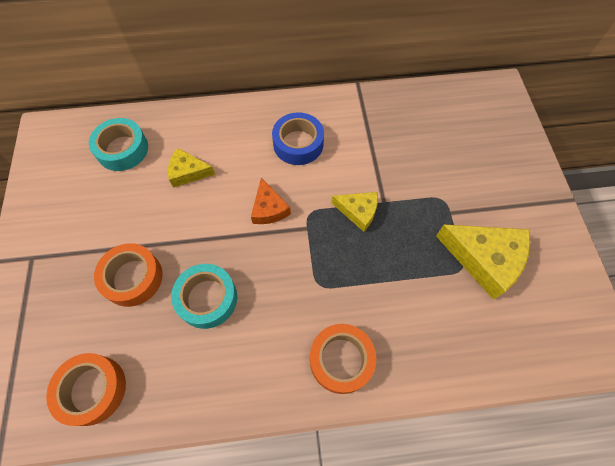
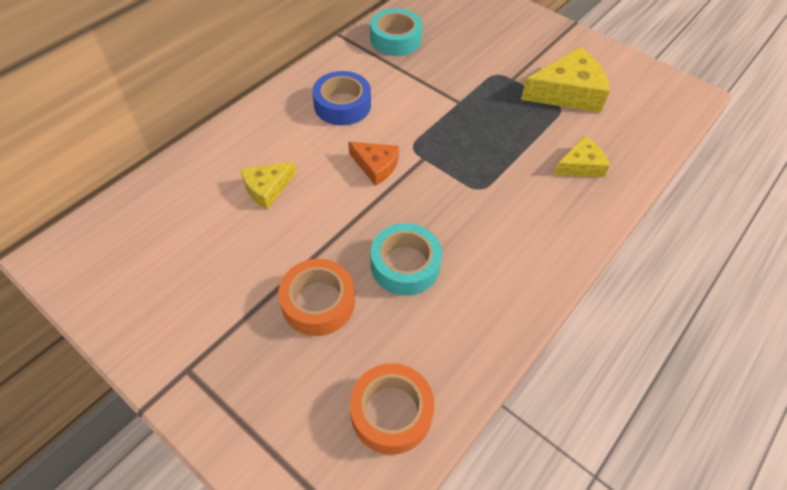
camera: 45 degrees left, 10 degrees down
turquoise tape [89,118,148,171] -> turquoise tape moved to [370,8,423,56]
orange tape [310,324,376,394] -> none
yellow cheese [331,192,378,232] -> yellow cheese moved to [554,136,610,177]

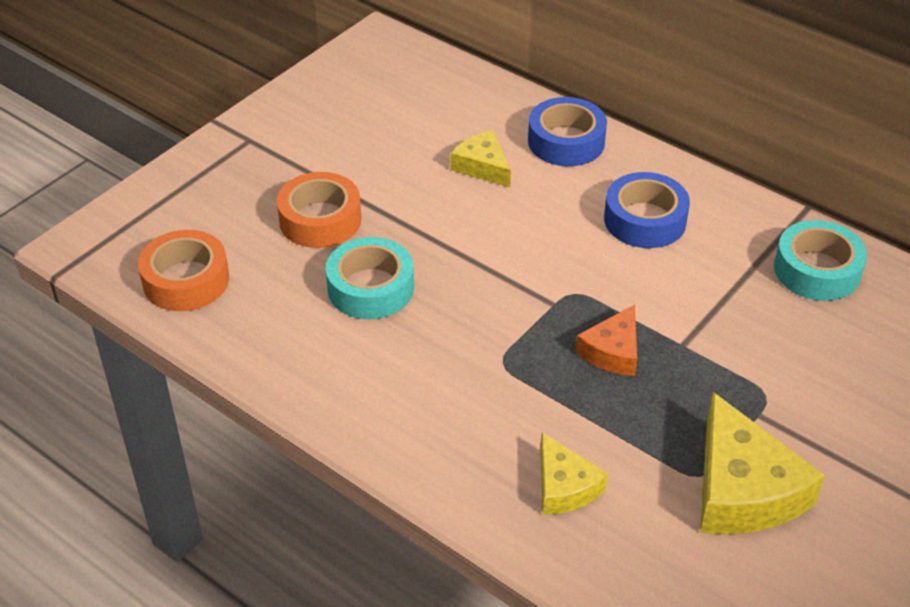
camera: 90 degrees right, 10 degrees down
orange cheese [348,142,399,186] -> orange cheese moved to [576,305,637,376]
none -> blue tape [528,97,607,166]

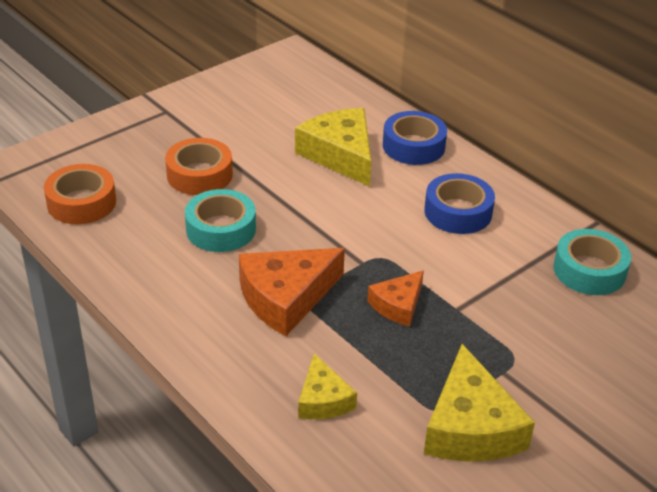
camera: 10 degrees right, 5 degrees down
yellow cheese [450,130,511,187] -> yellow cheese [295,108,371,187], size x1.73
none -> orange cheese [239,248,345,336]

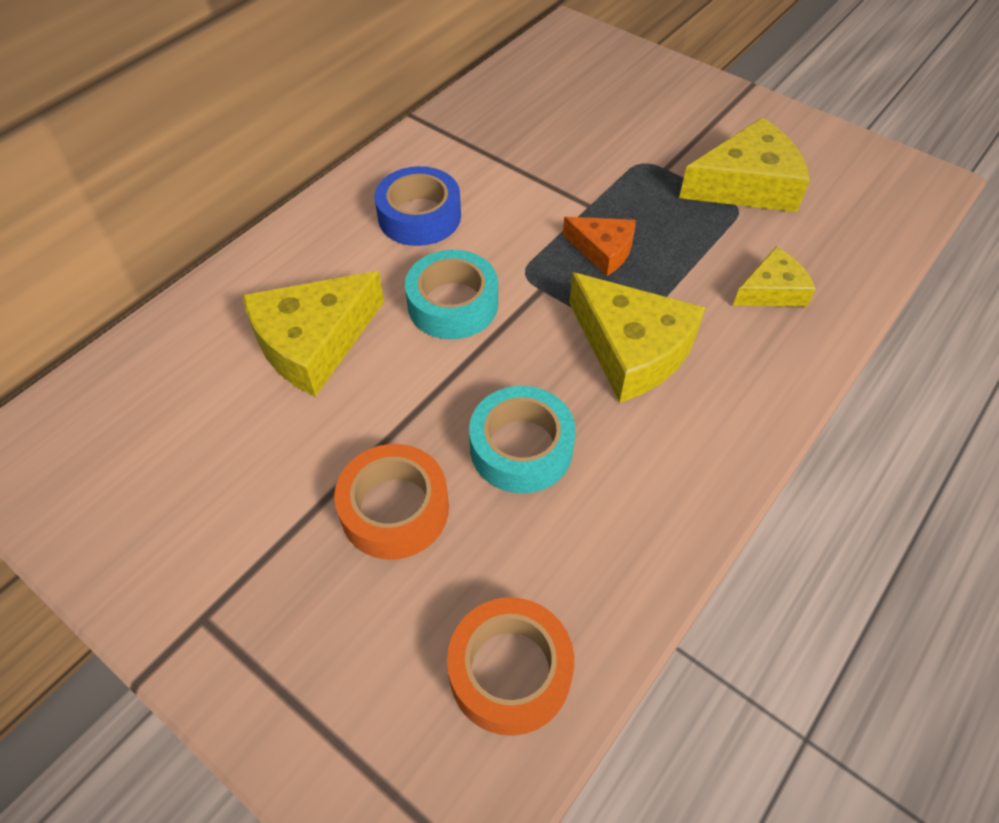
camera: 100 degrees left, 15 degrees up
orange cheese [239,248,345,336] -> yellow cheese [569,272,705,403]
blue tape [383,111,447,165] -> none
turquoise tape [553,229,631,295] -> turquoise tape moved to [405,250,498,339]

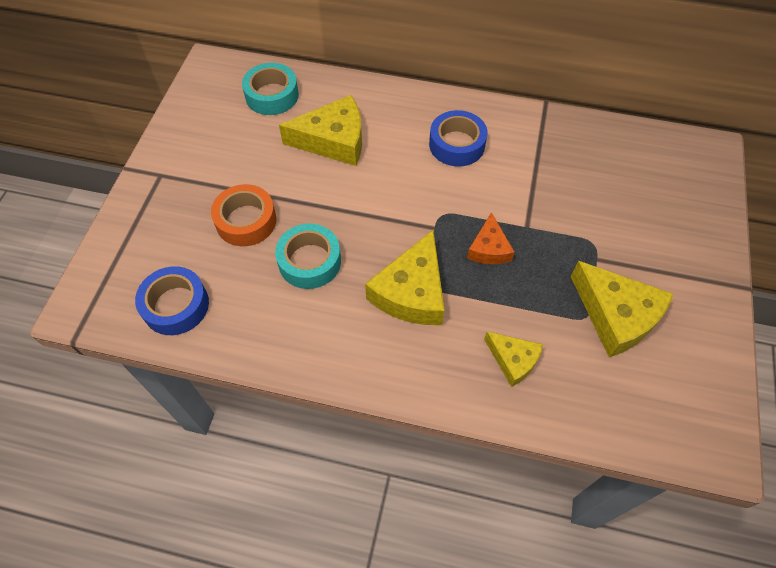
camera: 65 degrees right, 5 degrees up
yellow cheese [243,271,384,397] -> yellow cheese turned 150 degrees clockwise [279,95,362,166]
turquoise tape [405,250,498,339] -> turquoise tape moved to [242,63,299,115]
orange tape [447,597,574,736] -> blue tape [135,266,209,335]

